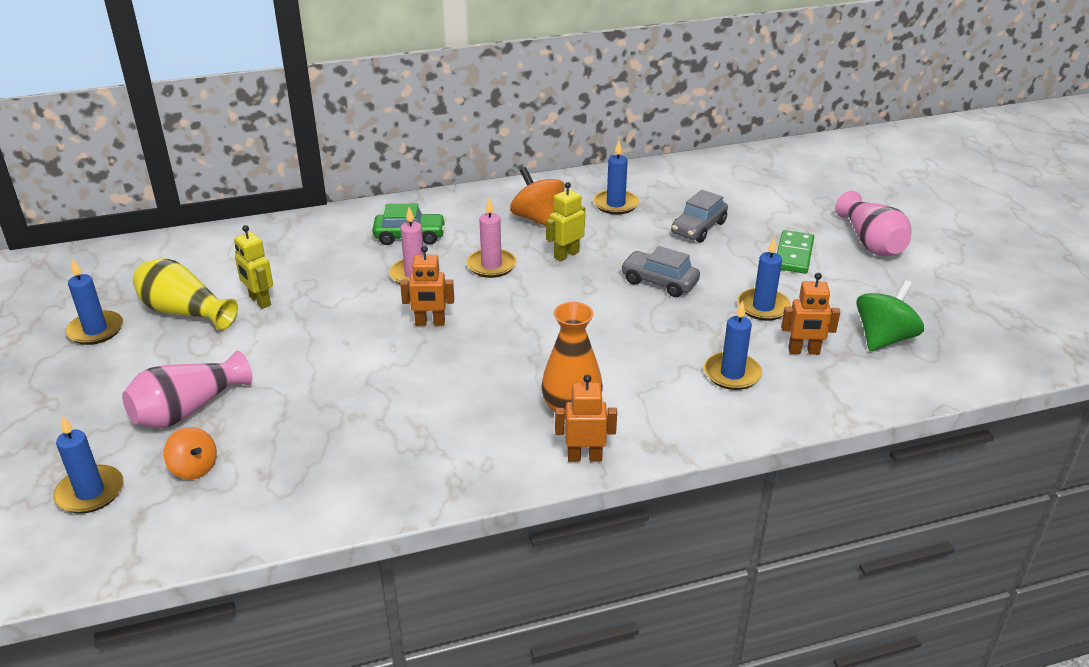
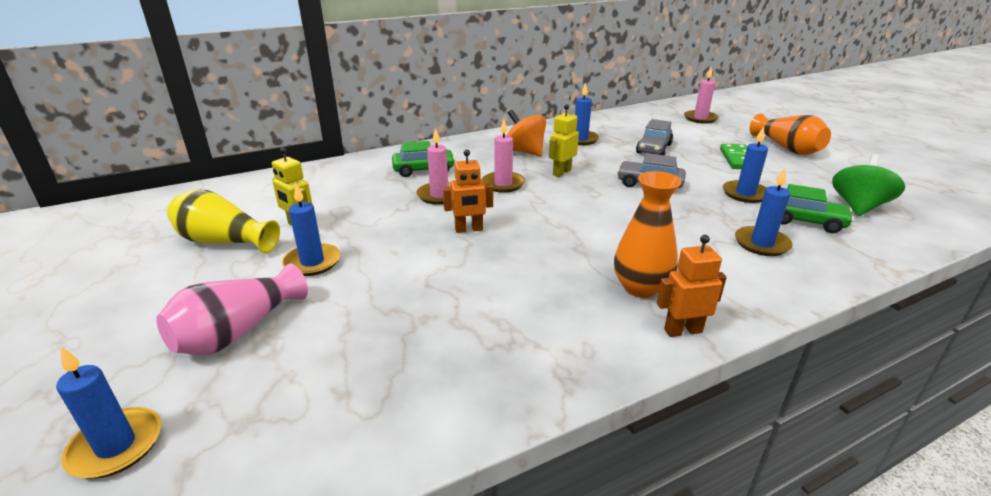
camera: 10 degrees left, 5 degrees down
blue candle [65,260,123,345] -> blue candle moved to [282,184,340,276]
orange spinning top [163,427,217,479] -> none
orange robot [781,273,840,355] -> green car [781,184,854,233]
pink vase [835,191,911,256] -> orange vase [750,114,831,155]
none -> pink candle [684,67,719,124]

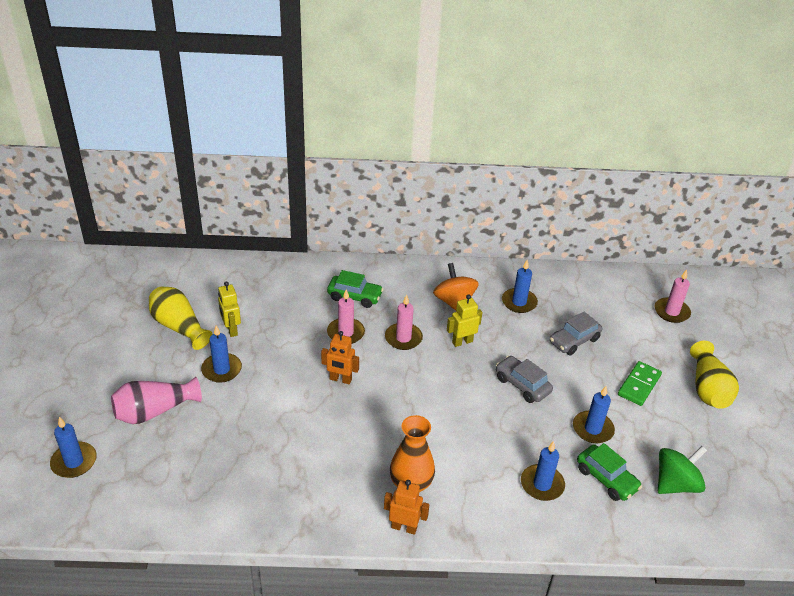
camera: 25 degrees right, 10 degrees up
orange vase [750,114,831,155] -> yellow vase [690,341,739,409]

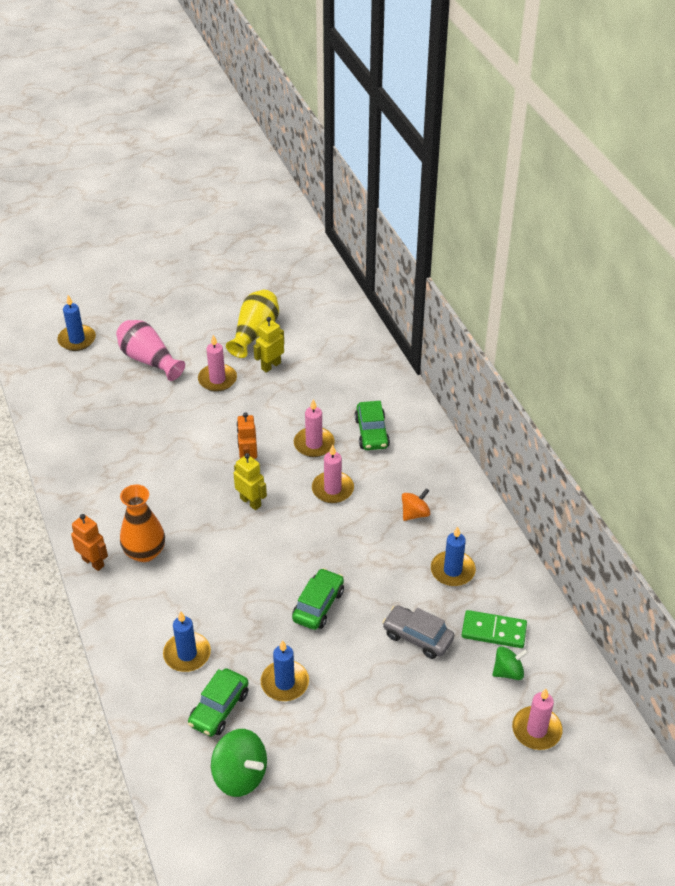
camera: 70 degrees right, 5 degrees up
blue candle [201,326,242,383] -> pink candle [198,335,237,392]
orange robot [384,480,429,535] -> orange robot turned 45 degrees counterclockwise [71,514,108,571]
orange spinning top [433,263,479,311] -> orange spinning top [402,488,430,521], size x0.63
yellow robot [447,294,482,347] -> yellow robot moved to [234,453,267,510]
grey car [496,356,553,403] -> green car [292,568,344,630]
green domino [618,361,662,406] -> green domino moved to [461,610,527,648]
yellow vase [690,341,739,409] -> none
none -> green spinning top [492,646,528,680]

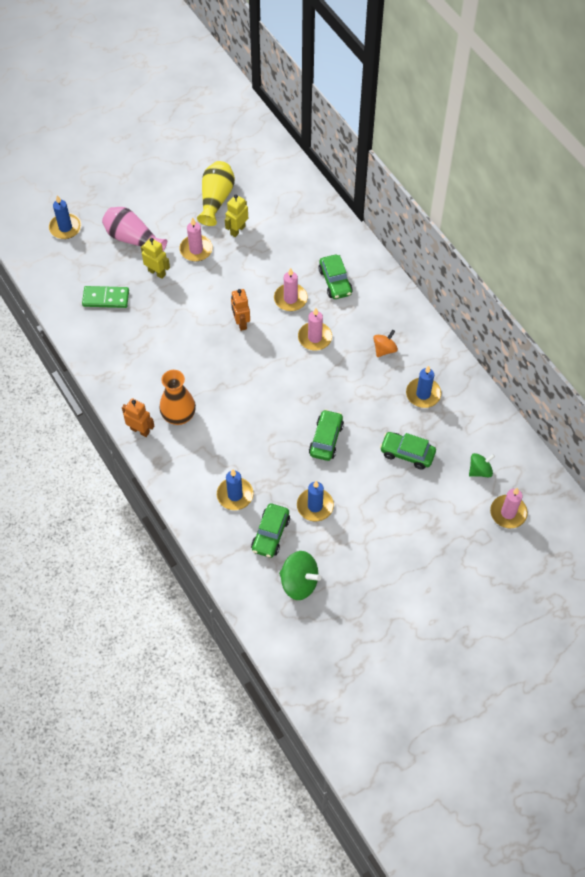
camera: 10 degrees left, 15 degrees up
yellow robot [234,453,267,510] -> yellow robot moved to [141,238,170,279]
grey car [382,605,454,659] -> green car [380,432,436,470]
green domino [461,610,527,648] -> green domino moved to [82,286,129,308]

